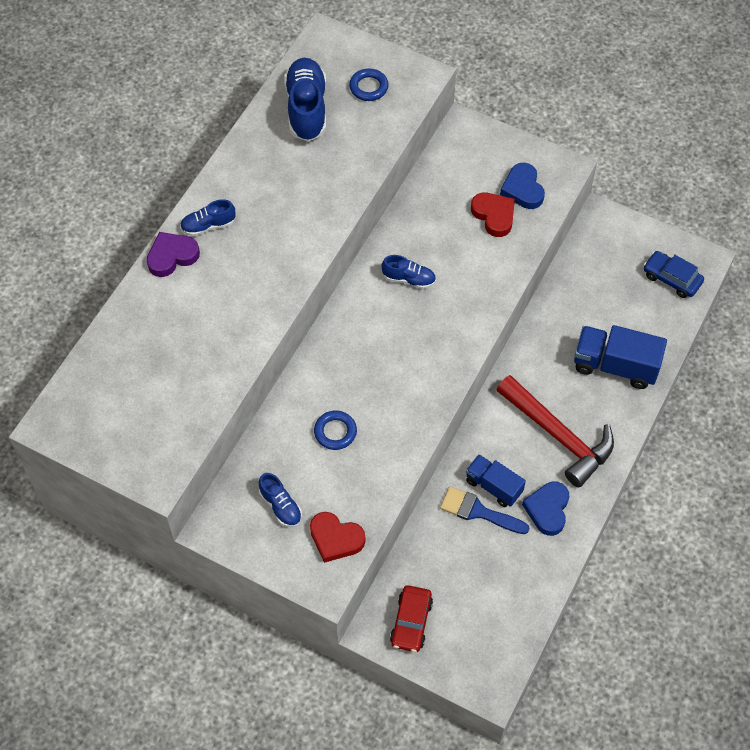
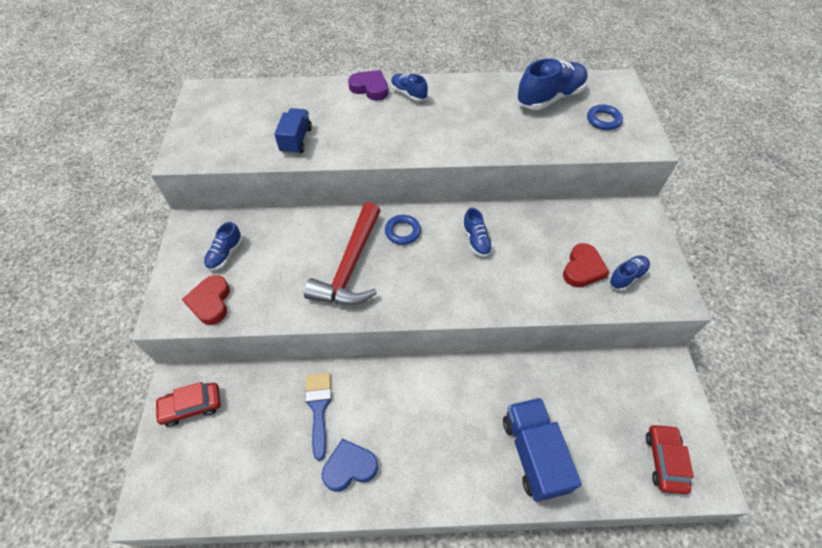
camera: 60 degrees right, 5 degrees down
blue ring [314,411,357,450] -> blue ring moved to [385,215,421,245]
blue truck [466,454,526,507] -> blue truck moved to [274,108,312,154]
red hammer [497,375,614,487] -> red hammer moved to [304,202,381,305]
blue heart [500,163,545,209] -> blue shoe [609,256,650,291]
blue car [644,251,704,298] -> red car [646,424,694,494]

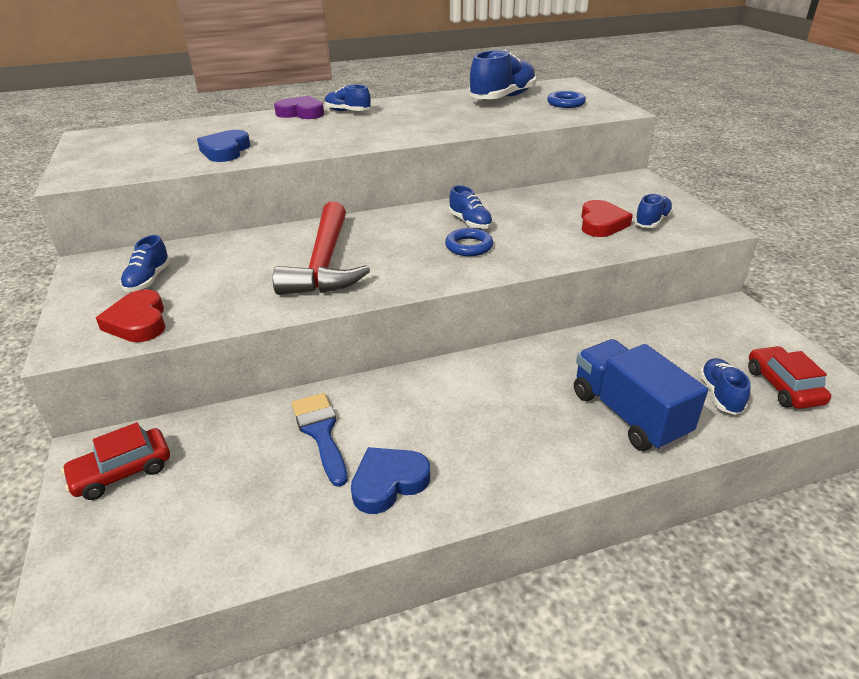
camera: 15 degrees left, 20 degrees down
blue truck [274,108,312,154] -> blue heart [197,130,250,162]
blue ring [385,215,421,245] -> blue ring moved to [445,228,493,256]
none -> blue shoe [700,358,750,415]

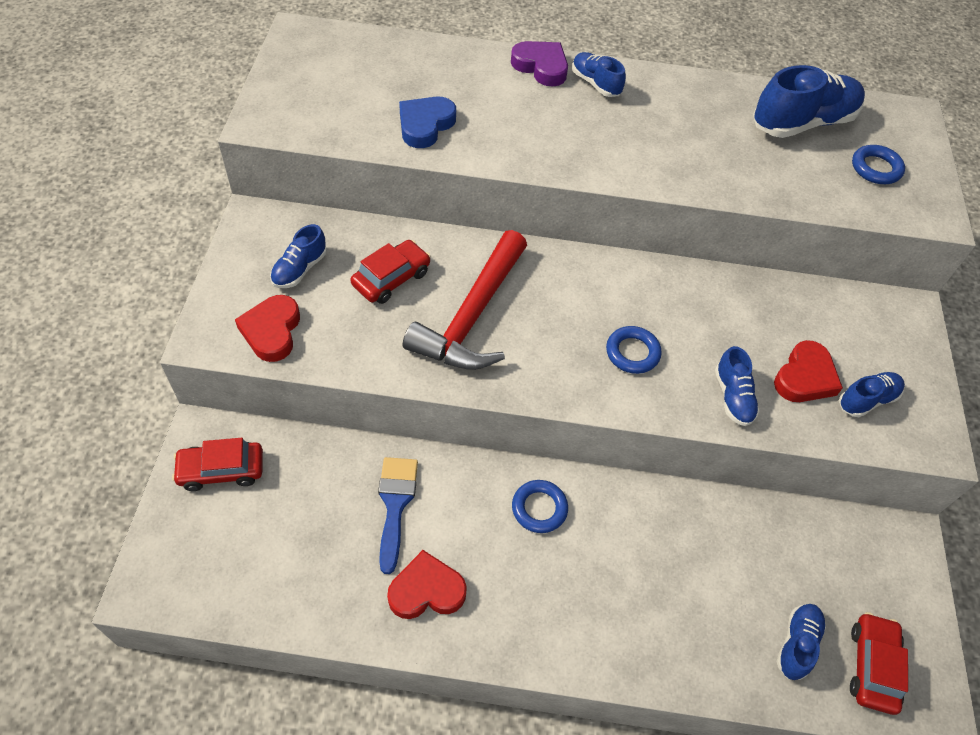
camera: 20 degrees right, 20 degrees up
blue heart [351,447,430,514] -> red heart [387,550,467,619]
blue shoe [449,185,493,230] -> blue shoe moved to [715,346,760,426]
blue truck [574,339,708,451] -> none
none -> red car [351,240,431,304]
none -> blue ring [512,480,568,533]

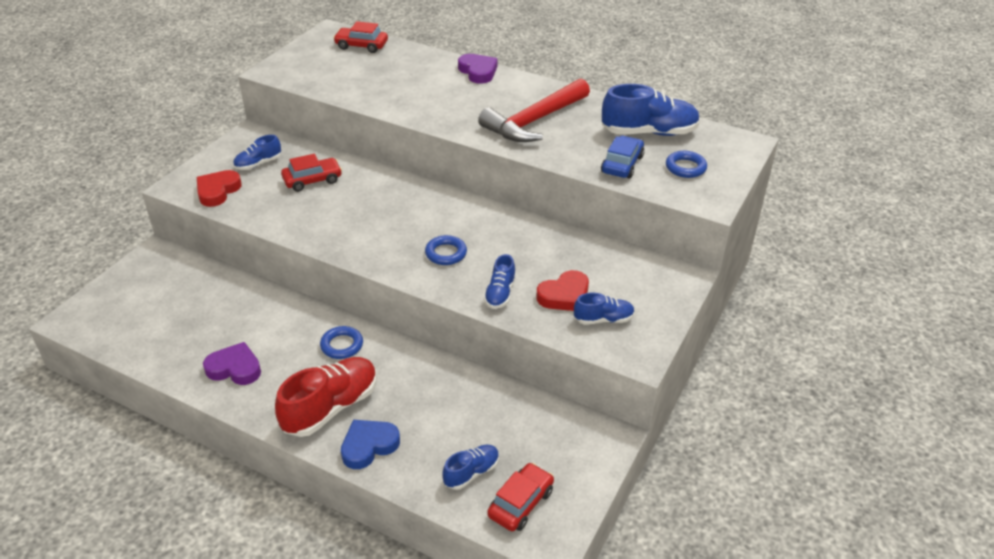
camera: 25 degrees right, 15 degrees down
red car [172,438,263,491] -> red car moved to [333,21,388,53]
blue brush [378,457,418,574] -> none
red heart [387,550,467,619] -> purple heart [203,342,261,385]
blue heart [399,97,456,148] -> blue heart moved to [341,420,400,469]
red hammer [403,230,527,370] -> red hammer moved to [478,79,590,142]
blue shoe [572,52,626,97] -> none
none -> red shoe [275,357,377,437]
none -> blue car [601,136,644,179]

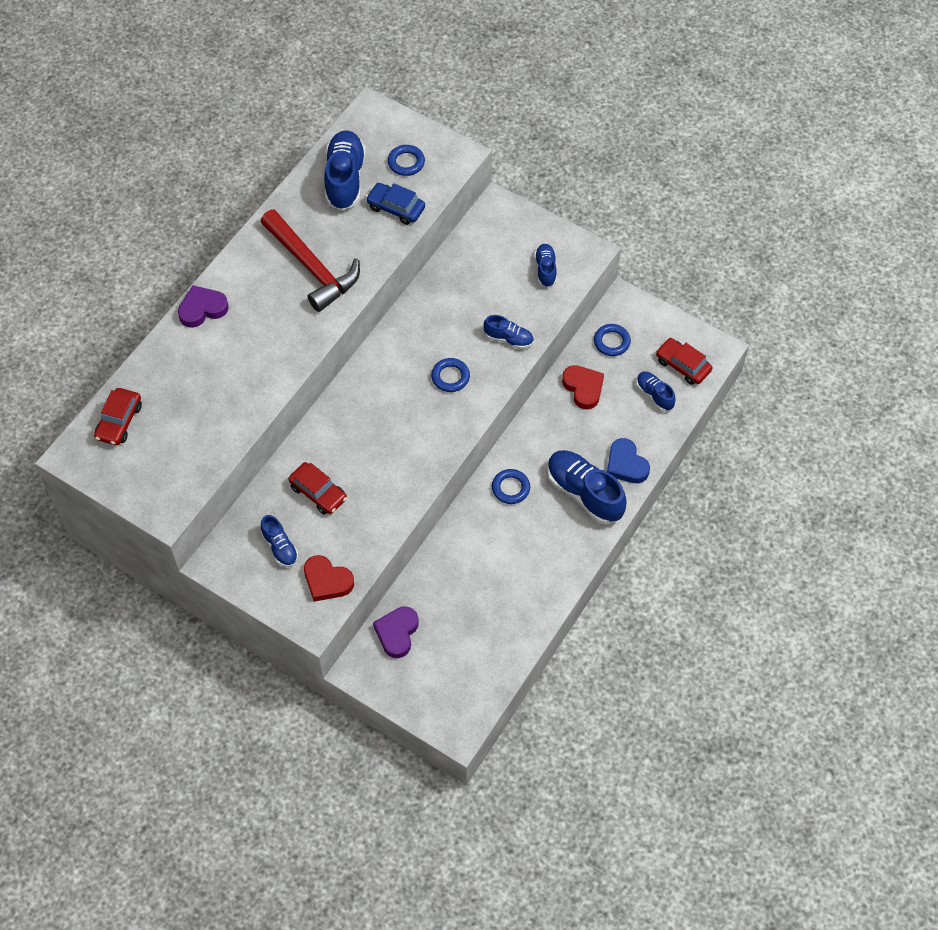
camera: 85 degrees left, 20 degrees up
purple heart [203,342,261,385] -> purple heart moved to [373,606,419,658]
red shoe [275,357,377,437] -> blue shoe [547,450,627,524]
red car [281,154,342,192] -> red car turned 150 degrees clockwise [288,462,347,515]
red heart [536,270,589,311] -> red heart moved to [562,365,604,409]
none -> blue ring [594,324,631,356]

